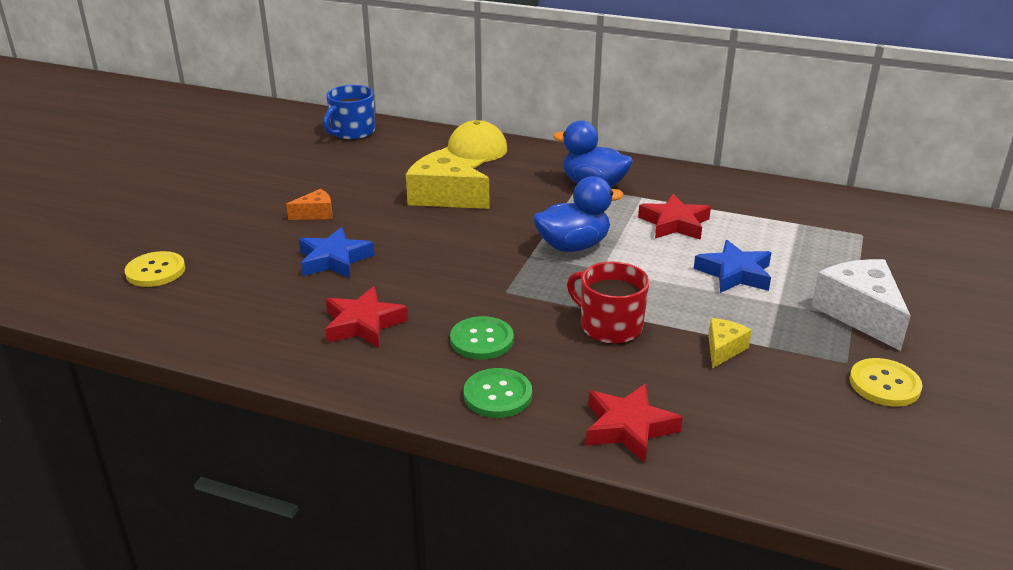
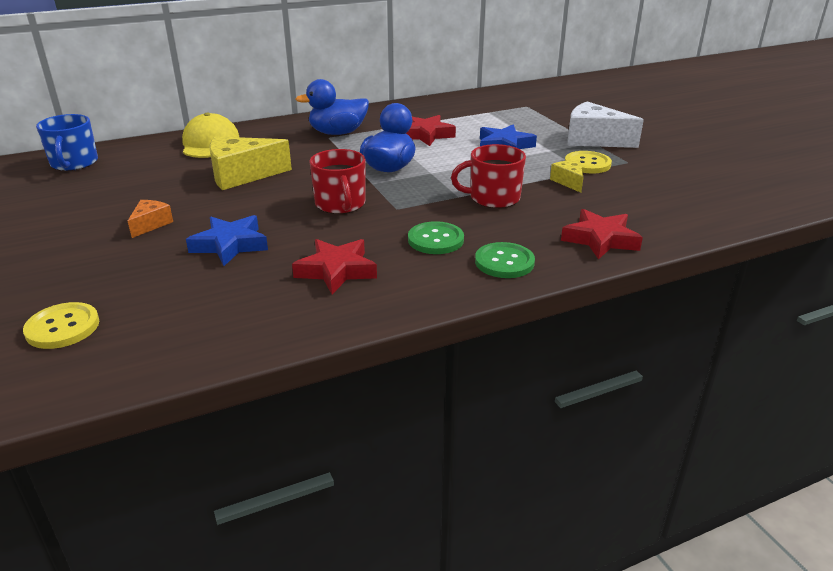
camera: 45 degrees left, 0 degrees up
yellow button [849,358,922,407] -> yellow button moved to [565,151,612,174]
none -> red mug [309,149,365,214]

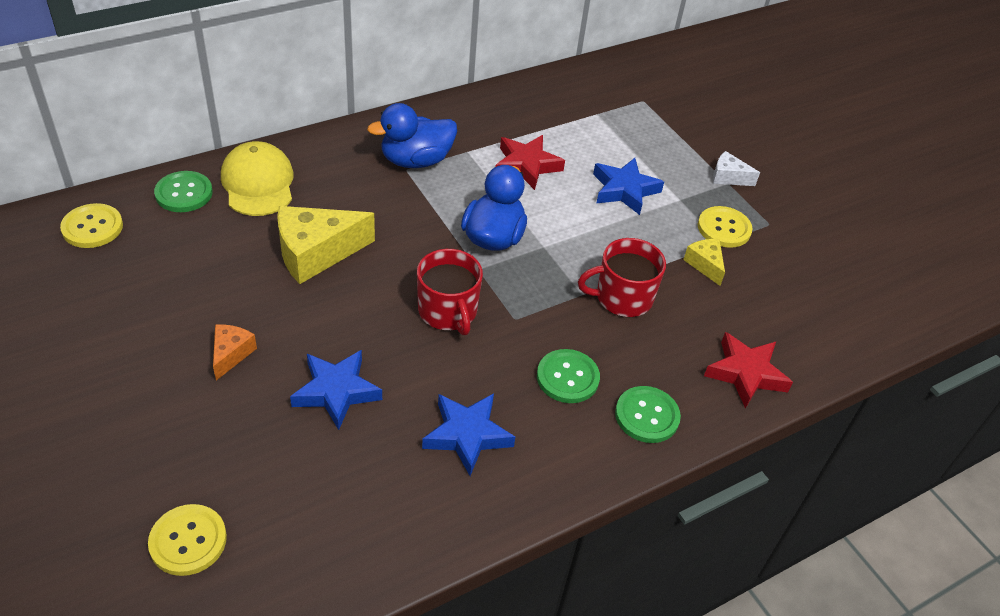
camera: 10 degrees left, 15 degrees up
blue mug [36,114,98,171] -> yellow button [60,203,123,248]
red star [292,239,377,294] -> blue star [422,393,515,476]
white cheese [567,101,644,148] -> white cheese [713,151,760,186], size x0.52
none -> green button [154,171,213,212]

